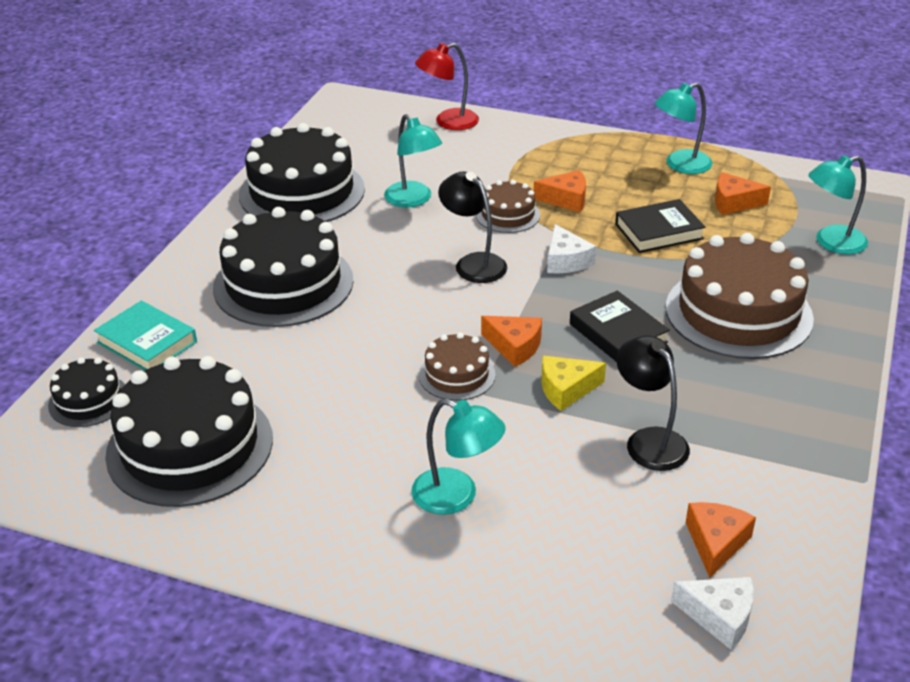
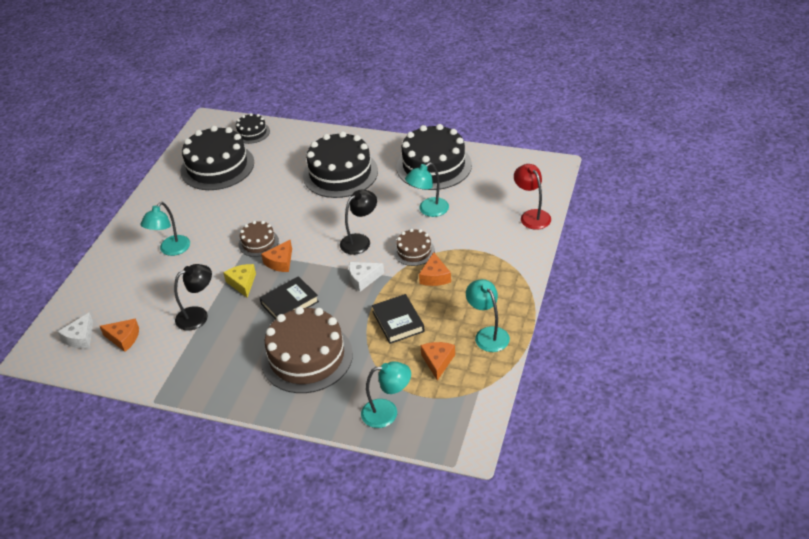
camera: 90 degrees right, 5 degrees up
turquoise book [94,301,197,370] -> none
turquoise lamp [808,155,868,254] -> turquoise lamp turned 105 degrees clockwise [361,361,411,428]

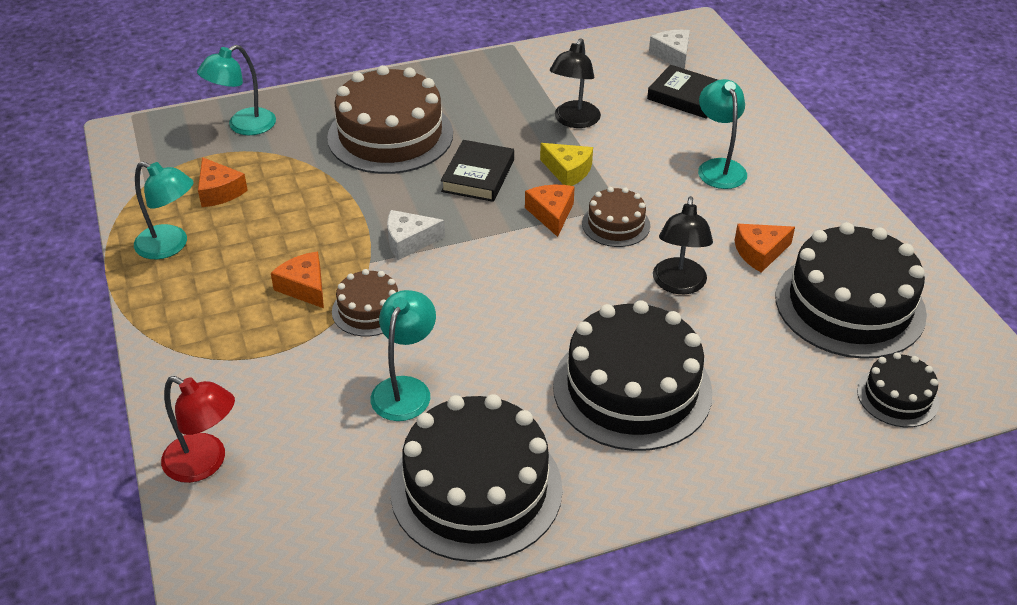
camera: 140 degrees right, 0 degrees up
orange cheese [100,318,139,352] -> orange cheese moved to [734,224,795,273]
black lamp [340,189,377,255] -> black lamp moved to [653,196,713,294]
white cheese [349,262,384,292] -> white cheese turned 135 degrees counterclockwise [387,210,445,260]
black book [372,294,424,344] -> black book moved to [647,65,718,119]

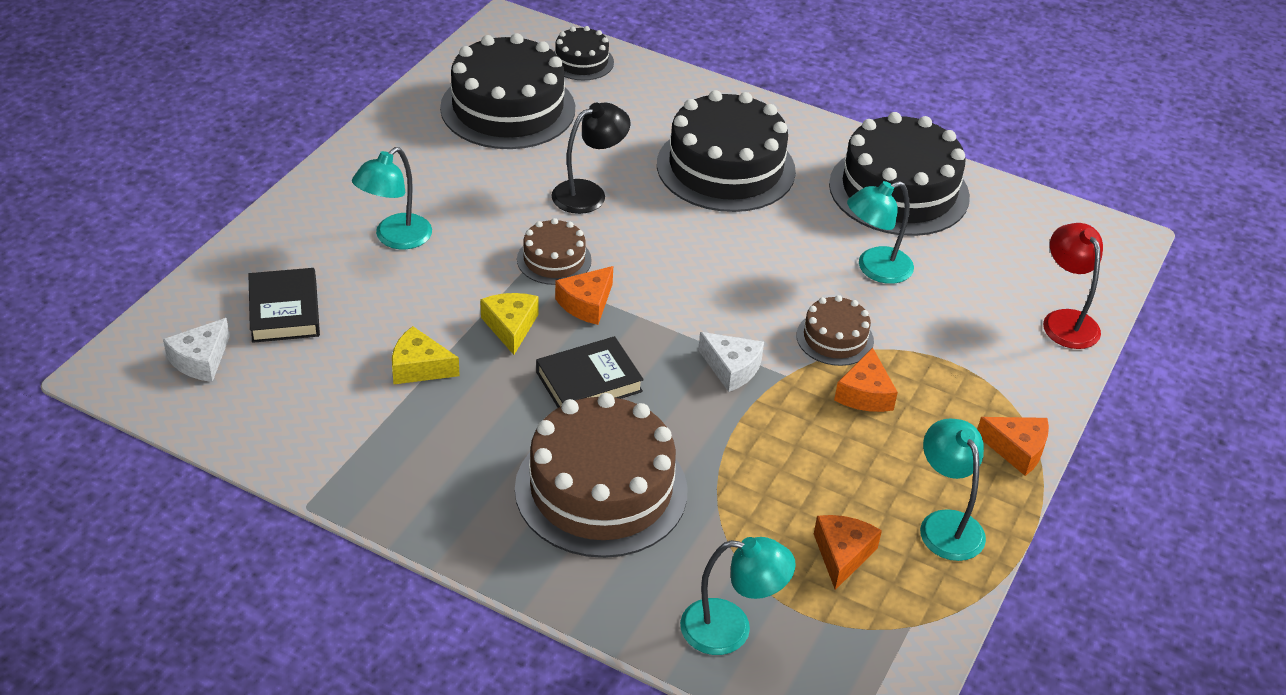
camera: 135 degrees left, 0 degrees up
black lamp [550,38,601,128] -> yellow cheese [392,326,460,384]
orange cheese [734,224,795,273] -> orange cheese moved to [977,417,1049,476]

